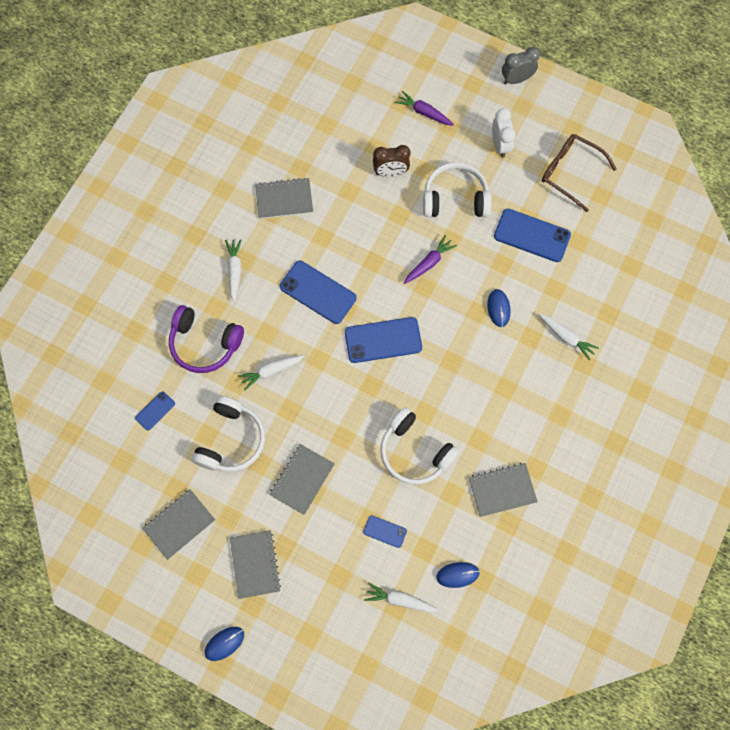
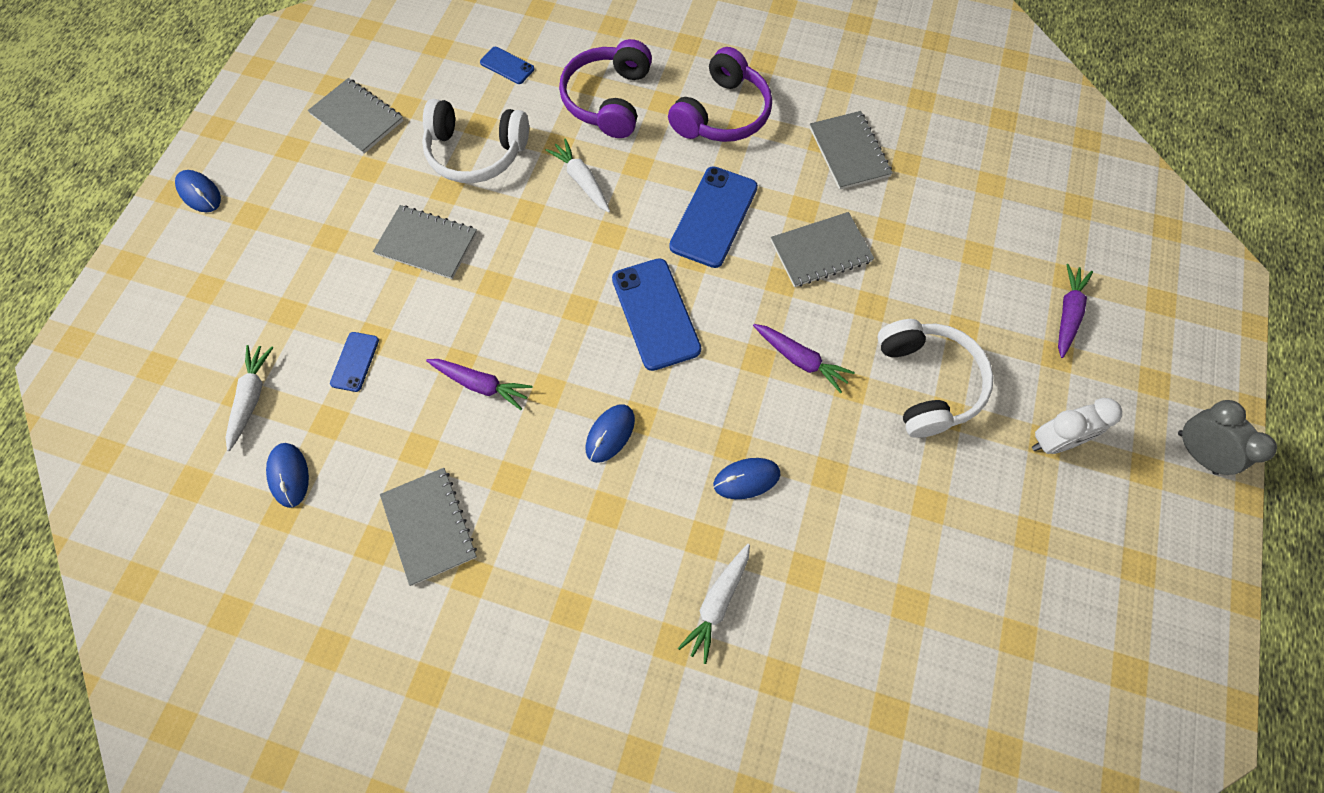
camera: 80 degrees right, 5 degrees down
white carrot [225,239,242,302] -> purple headphones [668,47,772,142]
grey notebook [230,530,281,599] -> grey notebook moved to [771,212,874,287]
brown clock [373,145,410,177] -> none
white headphones [380,407,460,485] -> purple carrot [426,359,533,410]
blue phone [494,209,571,262] -> none
brown glasses [542,134,617,212] -> none
none -> blue mouse [586,404,635,463]

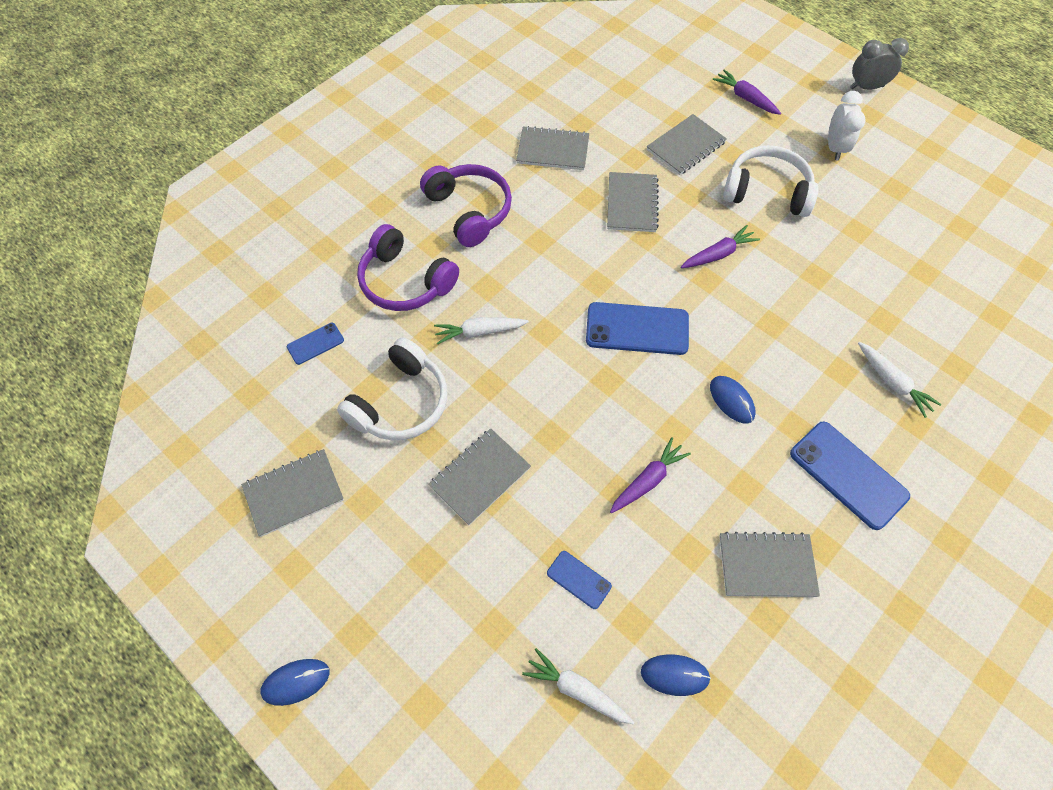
camera: 65 degrees left, 5 degrees down
blue phone [669,166,758,268] -> blue phone moved to [790,421,910,530]
blue mouse [713,458,780,499] -> none
none -> grey notebook [647,114,727,175]

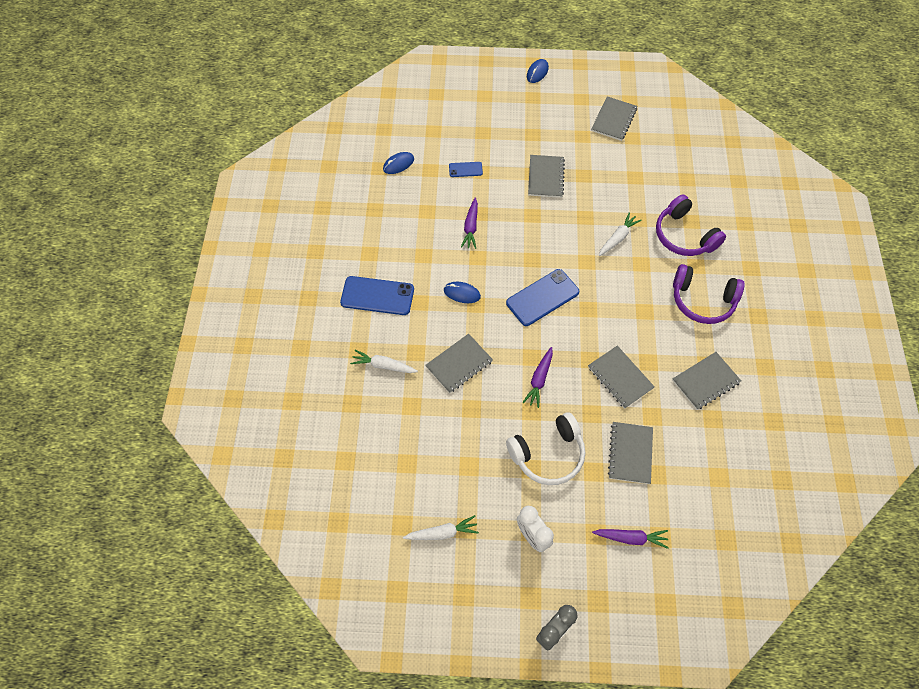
camera: 140 degrees right, 0 degrees up
blue phone [287,323,344,365] -> none
white headphones [337,338,447,441] -> none
purple headphones [357,224,459,311] -> purple headphones turned 120 degrees counterclockwise [656,194,726,256]
white carrot [522,648,634,724] -> white carrot moved to [403,515,479,540]
grey notebook [719,532,820,597] -> grey notebook moved to [425,334,493,393]

